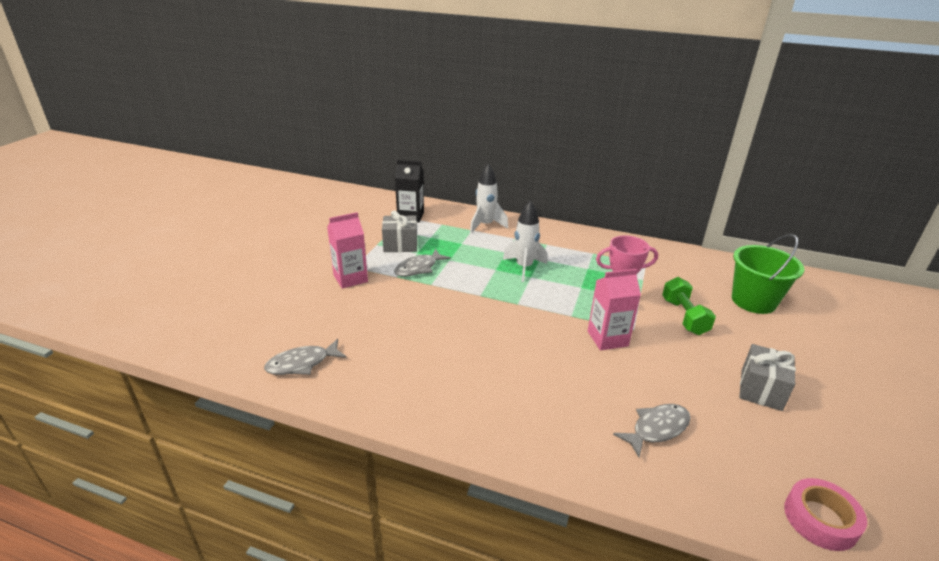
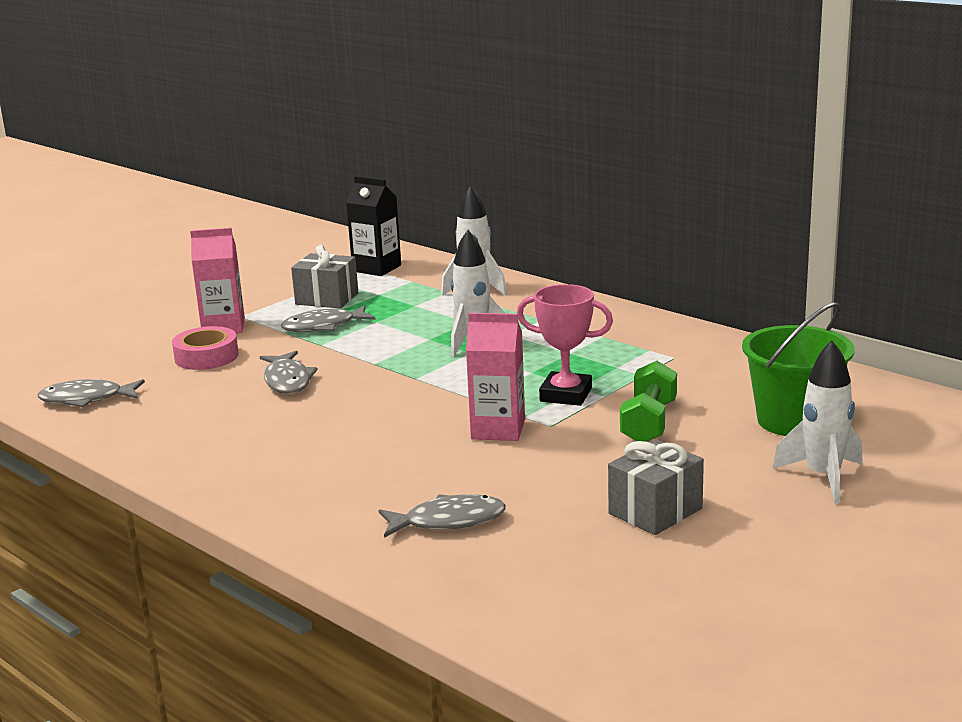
camera: 25 degrees right, 10 degrees down
pink tape [784,478,867,551] -> pink tape moved to [172,326,239,370]
none -> grey fish [260,351,318,394]
none -> white rocket [772,340,863,504]

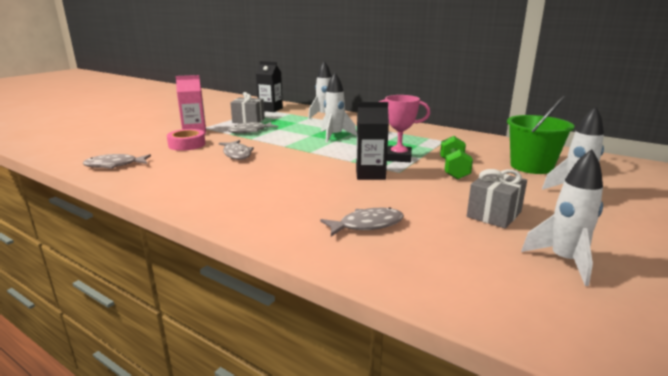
camera: 10 degrees left, 0 degrees up
pink carton [466,313,525,441] -> black carton [356,102,389,180]
none -> white rocket [521,149,603,286]

